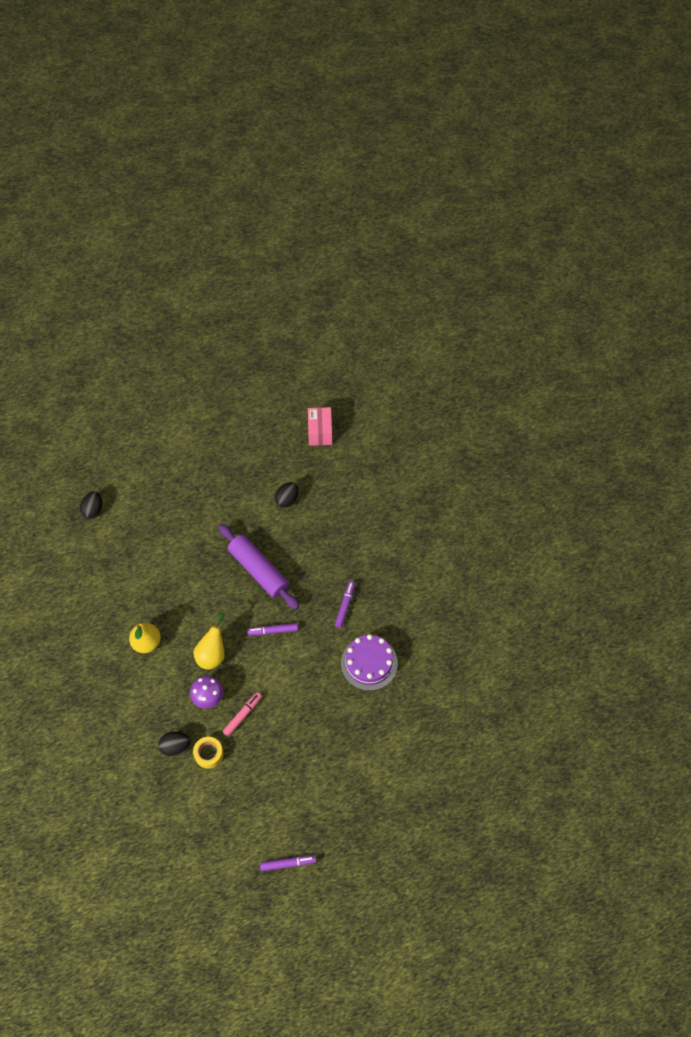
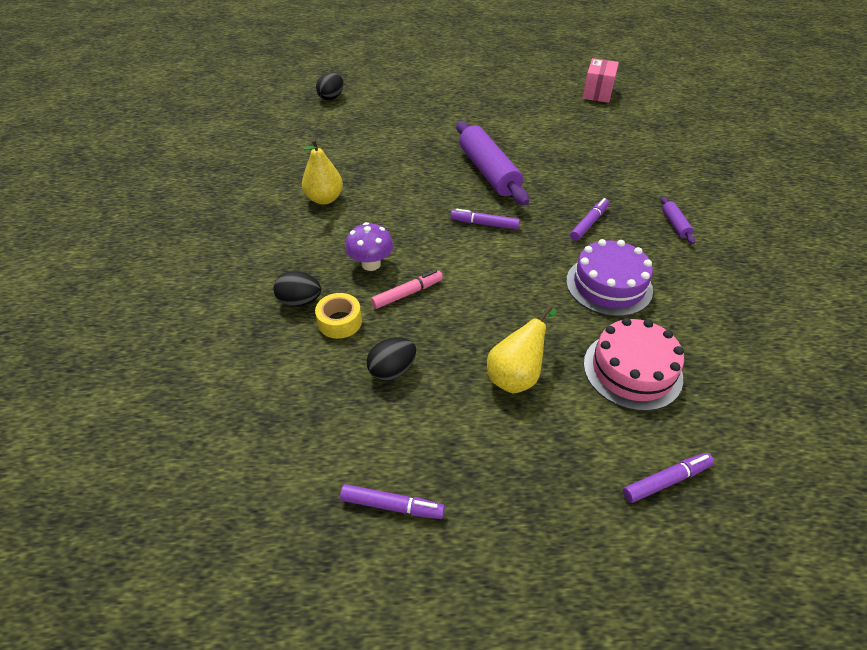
camera: 20 degrees right, 15 degrees down
yellow pear [193,612,225,670] -> yellow pear moved to [487,305,557,393]
black egg [274,482,299,508] -> black egg moved to [367,337,416,381]
none -> pink cake [584,318,684,411]
none -> purple marker [623,453,714,503]
none -> purple rolling pin [661,197,695,244]

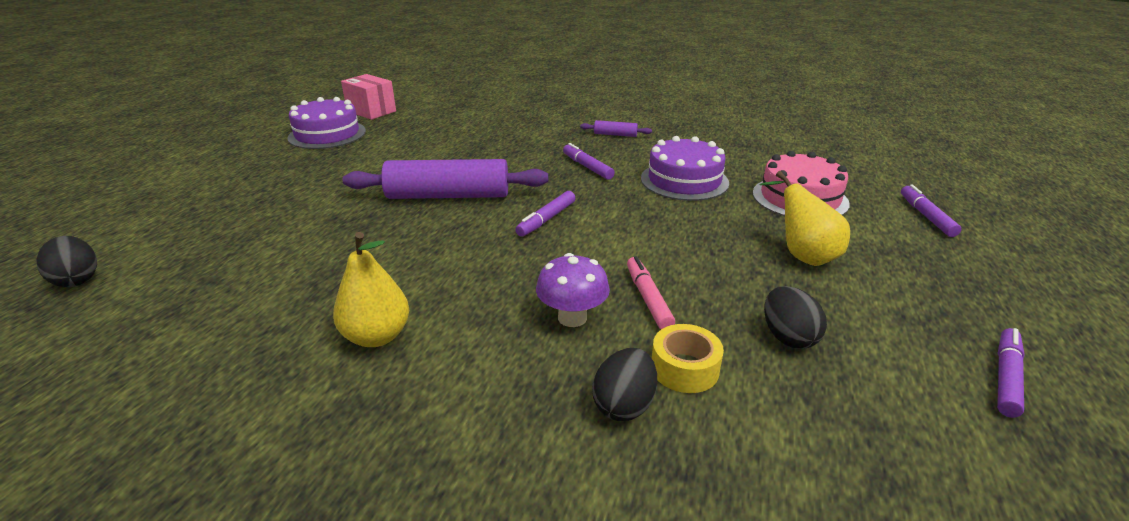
camera: 70 degrees left, 15 degrees down
none -> purple cake [287,97,366,149]

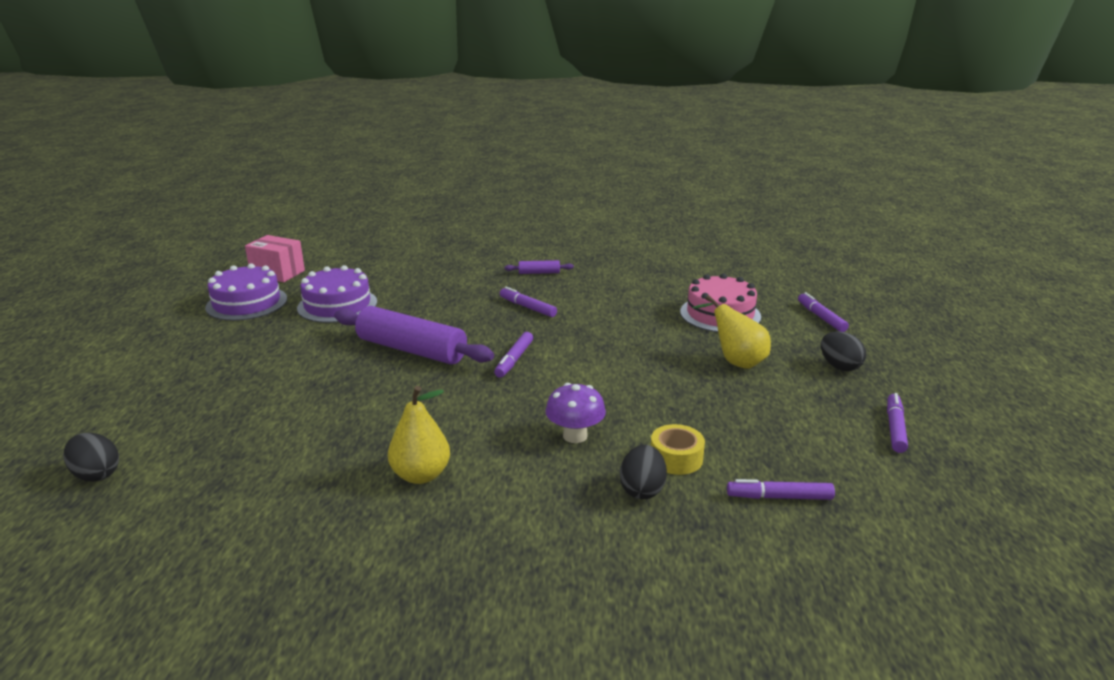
camera: 15 degrees left, 5 degrees down
purple rolling pin [343,159,548,199] -> purple rolling pin turned 45 degrees clockwise [334,306,494,365]
pink marker [627,256,675,329] -> none
purple cake [641,136,729,201] -> purple cake moved to [297,265,377,323]
black egg [764,286,827,349] -> black egg moved to [821,331,866,371]
none -> purple marker [727,479,835,500]

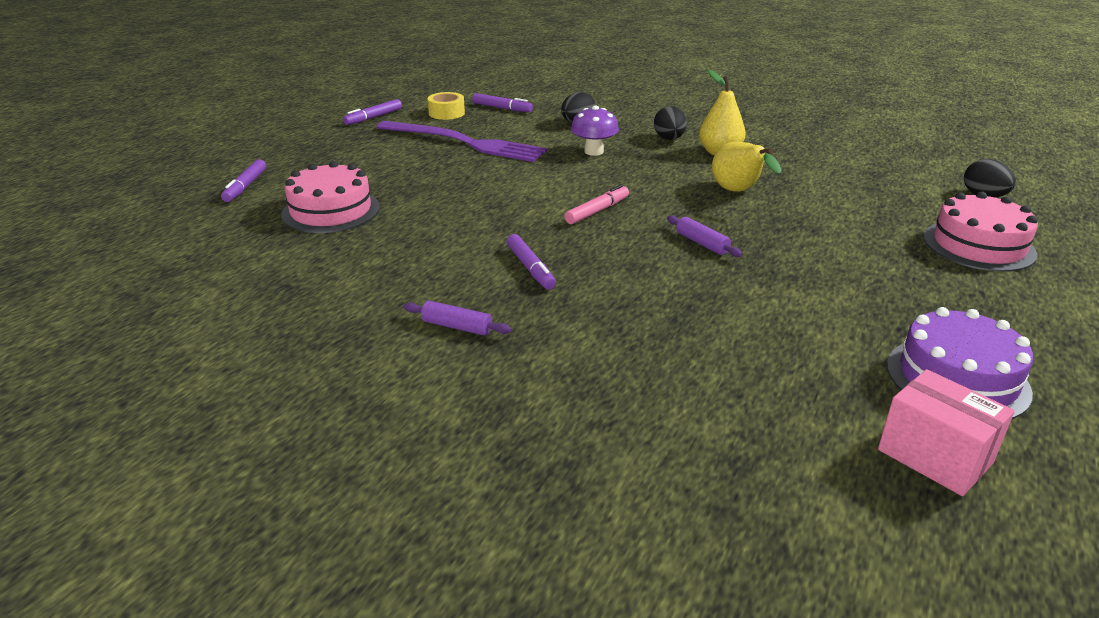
camera: 155 degrees left, 5 degrees up
purple cake [297,265,377,323] -> none
purple rolling pin [334,306,494,365] -> purple rolling pin [667,216,742,257], size x0.44
purple marker [494,332,533,378] -> pink marker [565,184,629,224]
yellow tape [651,424,705,475] -> yellow tape moved to [428,92,465,120]
yellow pear [692,295,771,369] -> yellow pear moved to [712,142,782,192]
black egg [821,331,866,371] -> black egg moved to [654,106,687,140]
none -> purple fork [376,121,547,162]
none -> pink cake [923,192,1038,272]

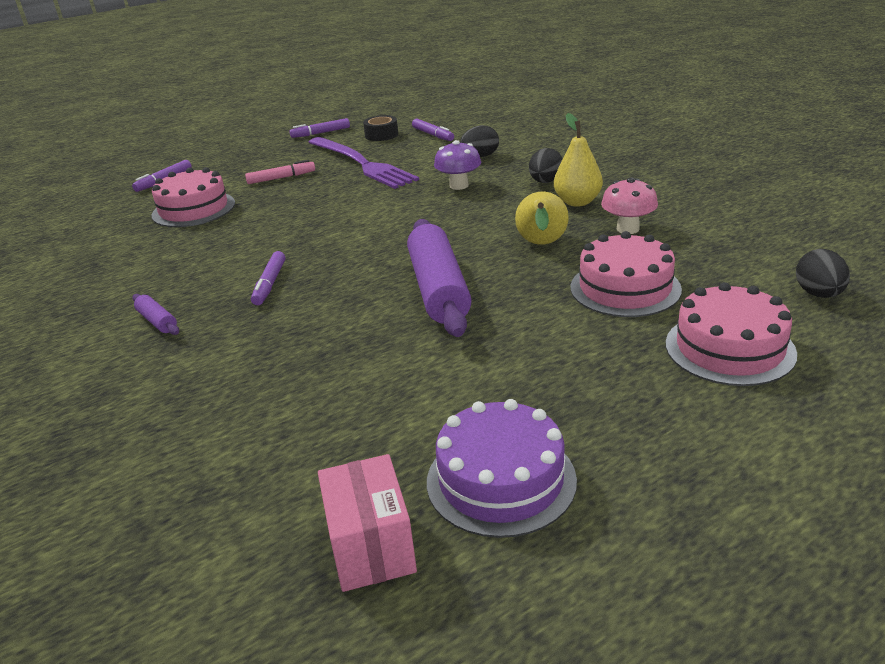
camera: 30 degrees right, 0 degrees up
yellow tape [428,92,465,120] -> black tape [363,115,398,141]
pink marker [565,184,629,224] -> pink marker moved to [245,160,315,184]
purple rolling pin [667,216,742,257] -> purple rolling pin [407,219,472,337], size x2.28
none -> pink cake [570,231,682,317]
none -> pink mushroom [601,177,658,234]

